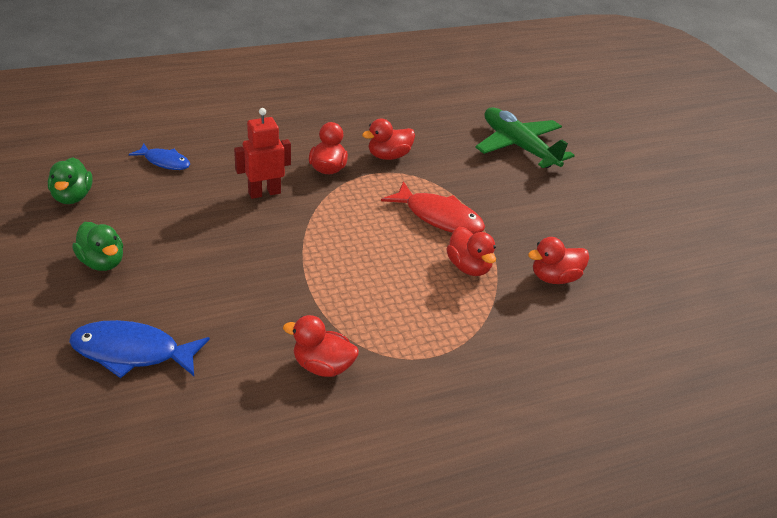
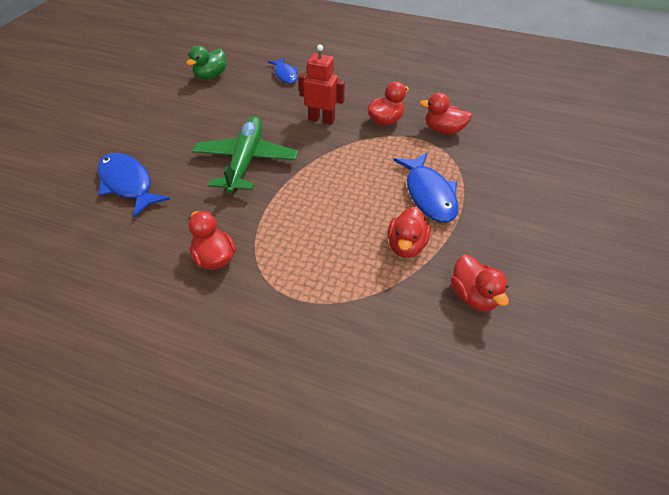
camera: 45 degrees right, 10 degrees up
green duck [72,222,123,271] -> none
red fish [381,181,485,234] -> blue fish [393,153,458,223]
green plane [475,108,575,168] -> green plane moved to [192,116,298,193]
red duck [528,237,589,284] -> red duck turned 135 degrees counterclockwise [450,255,509,312]

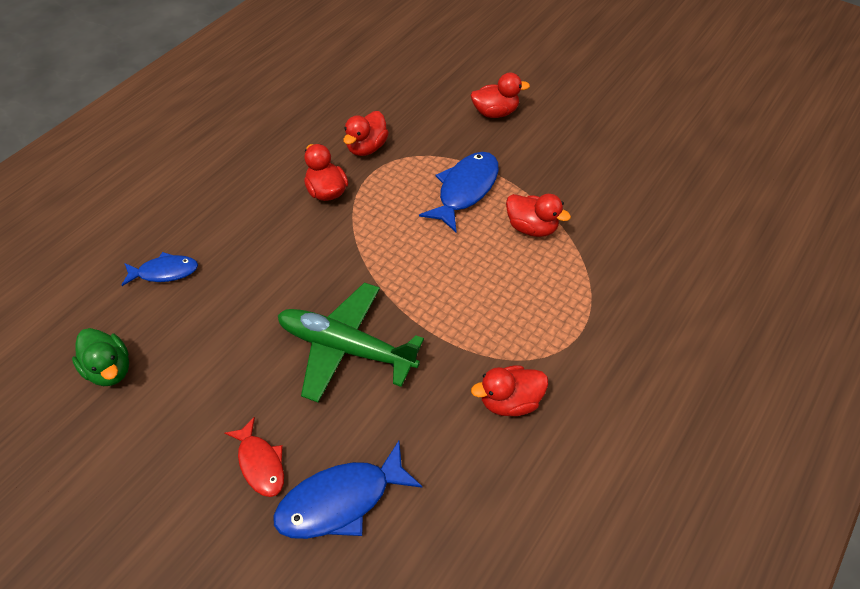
camera: 75 degrees left, 5 degrees up
red robot [299,45,345,125] -> none
blue fish [393,153,458,223] -> blue fish turned 60 degrees counterclockwise [419,152,499,232]
red duck [450,255,509,312] -> red duck moved to [471,73,530,118]
none -> red fish [225,417,284,497]

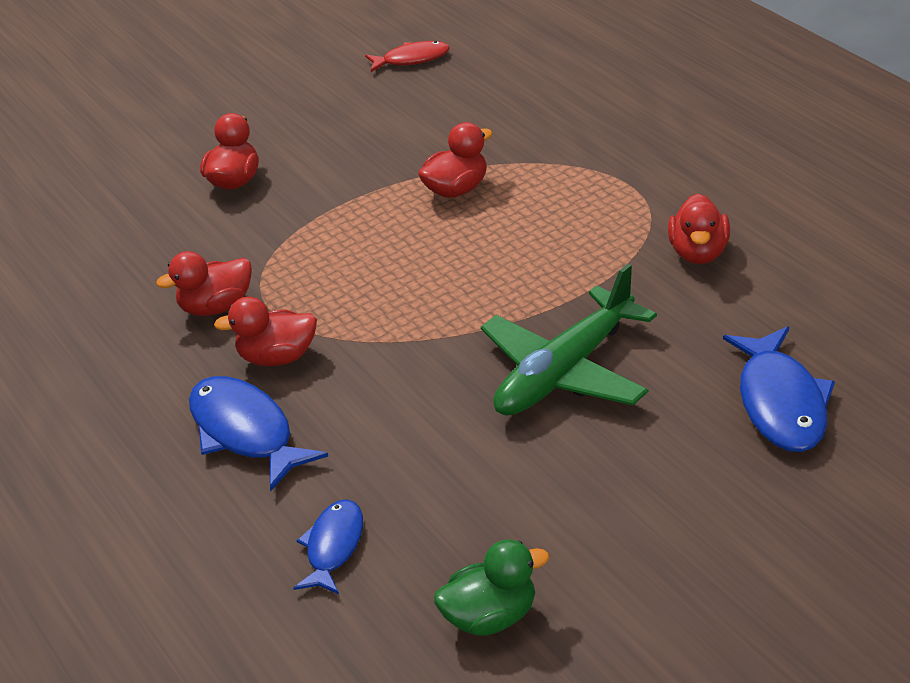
camera: 65 degrees left, 15 degrees down
red fish [225,417,284,497] -> red fish moved to [365,41,450,72]
red duck [343,111,389,156] -> red duck turned 105 degrees clockwise [156,251,252,316]
blue fish [419,152,499,232] -> blue fish moved to [189,376,328,491]

